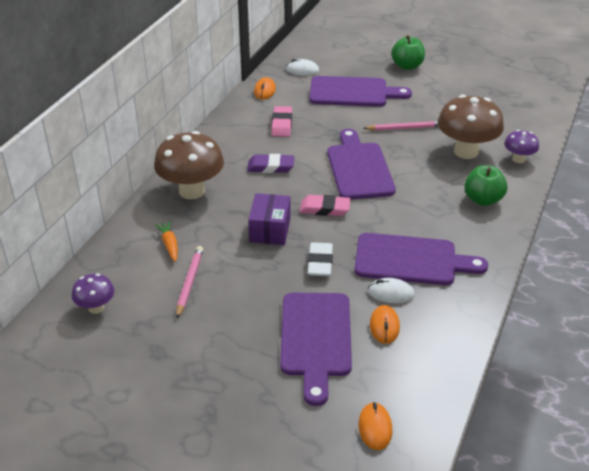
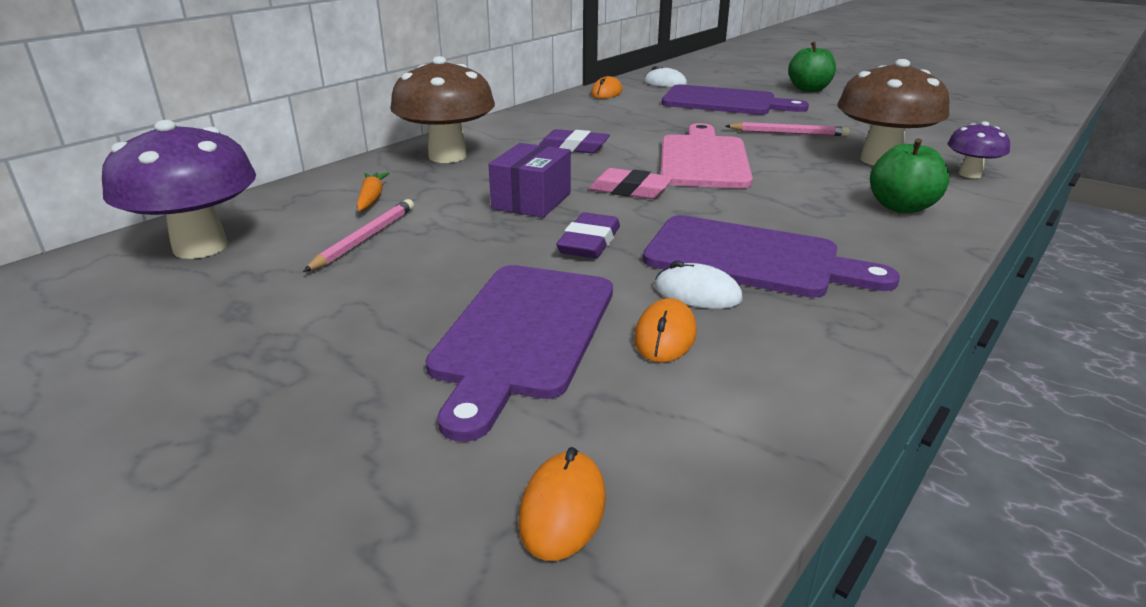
camera: 15 degrees right, 10 degrees down
purple mushroom [72,273,114,314] -> purple mushroom [102,120,256,259], size x1.92
pink eraser [271,106,292,137] -> none
white eraser [307,242,333,276] -> purple eraser [556,212,620,258]
purple cutting board [327,129,396,200] -> pink cutting board [661,123,753,188]

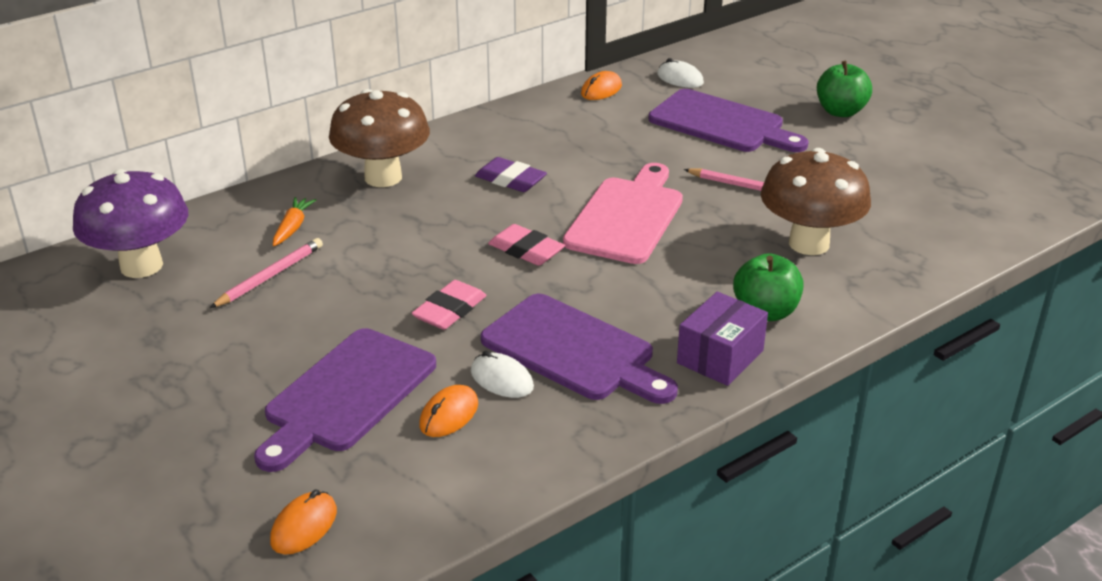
camera: 15 degrees right, 5 degrees up
purple box [488,143,571,218] -> purple box moved to [677,291,768,386]
purple eraser [556,212,620,258] -> pink eraser [412,280,487,330]
purple mushroom [947,121,1010,178] -> none

